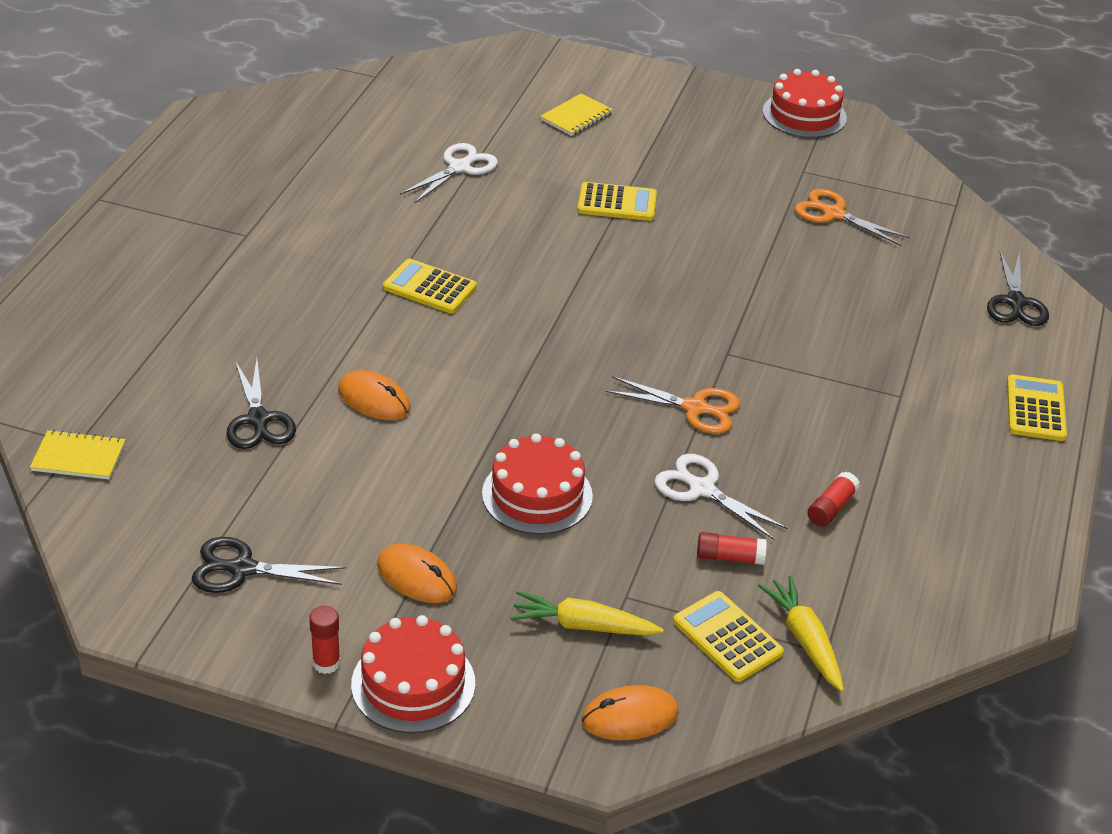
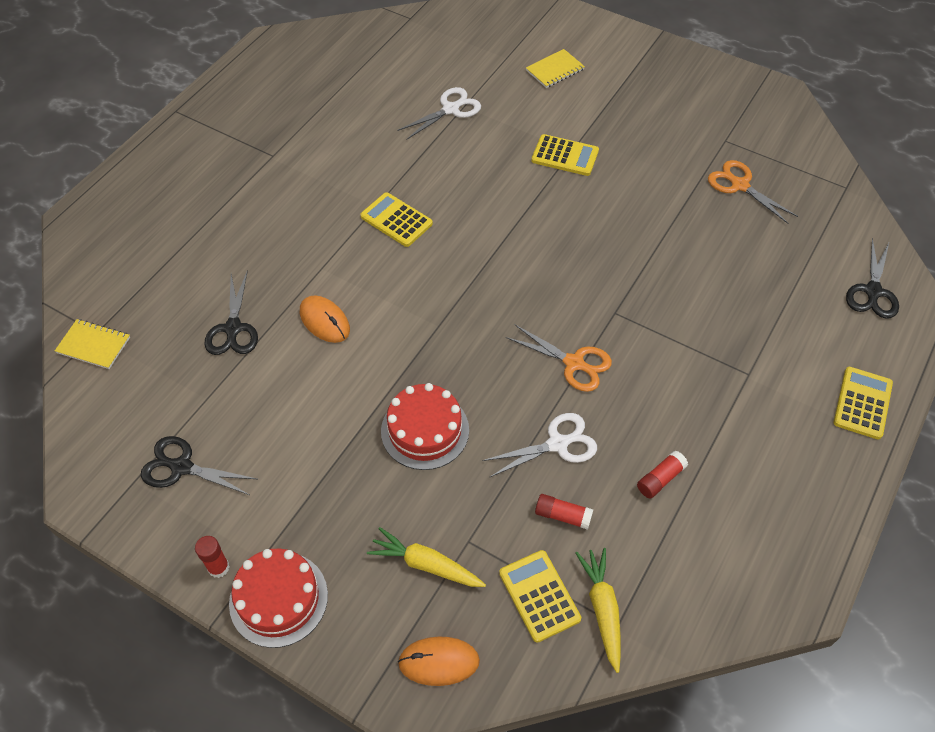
camera: 15 degrees right, 15 degrees up
orange mouse [377,544,457,603] -> none
white scissors [654,454,788,540] -> white scissors turned 105 degrees clockwise [482,413,597,478]
red cake [763,69,847,138] -> none

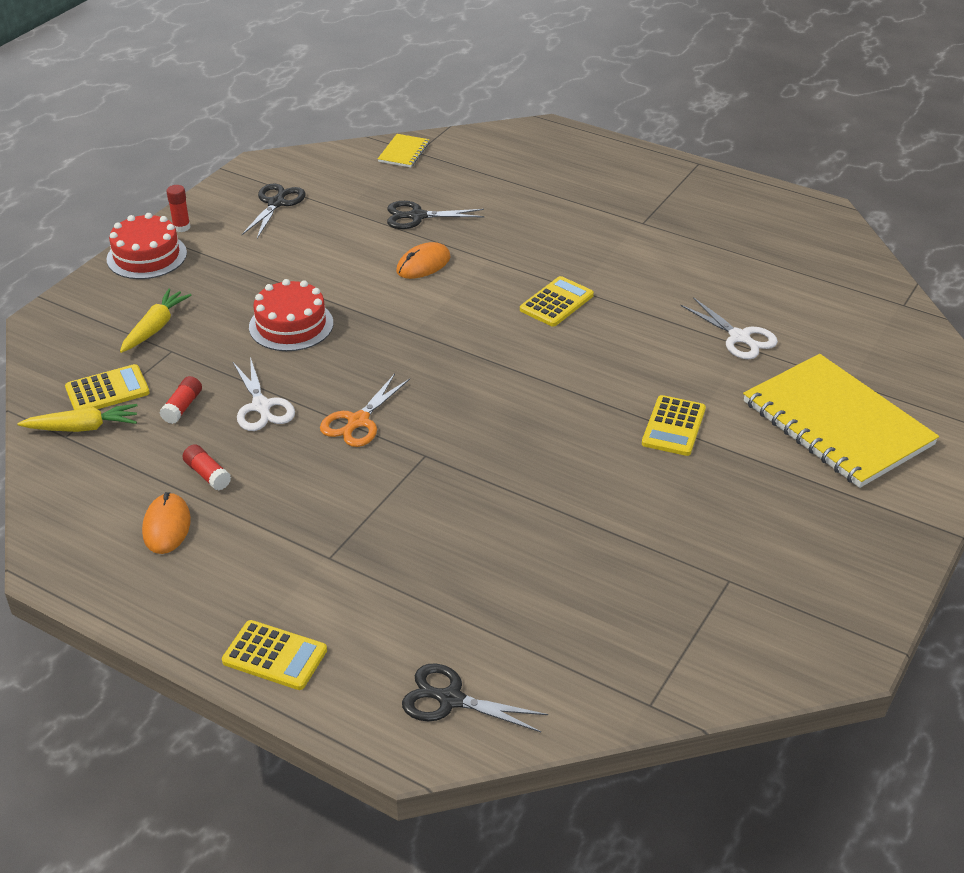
camera: 90 degrees right, 15 degrees down
orange mouse [398,636,480,686] -> orange mouse moved to [142,492,191,554]
yellow notebook [526,49,585,88] -> yellow notebook [743,354,939,488], size x2.41
orange scissors [708,160,798,224] -> none

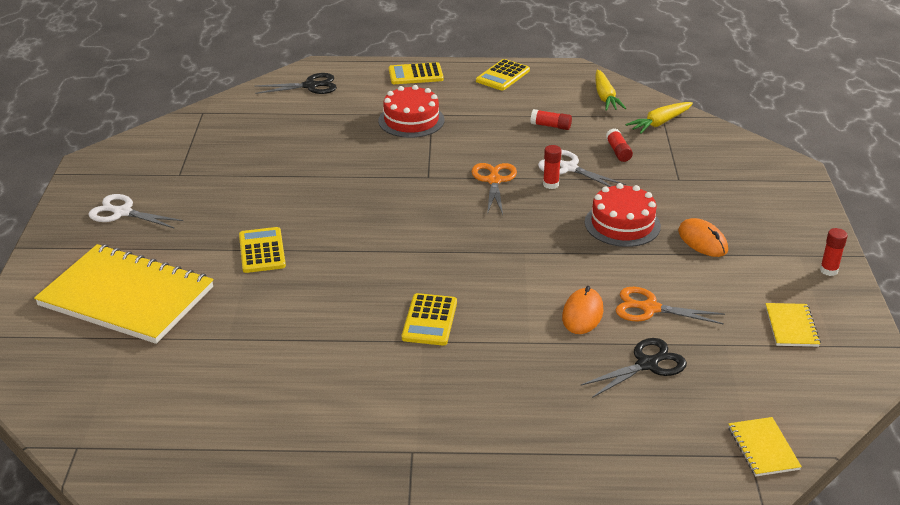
camera: 150 degrees right, 5 degrees down
yellow calculator [65,364,150,410] -> yellow calculator moved to [476,59,530,91]
red cake [106,213,187,279] -> red cake moved to [378,85,445,138]
yellow carrot [120,289,192,353] -> yellow carrot moved to [596,70,626,111]
orange mouse [142,492,191,554] -> orange mouse moved to [678,218,728,257]
black scissors [242,183,306,238] -> yellow notebook [765,303,821,347]
white scissors [681,297,778,359] -> white scissors moved to [88,194,183,229]
none -> red glue stick [543,145,562,189]
none -> orange scissors [616,287,725,325]

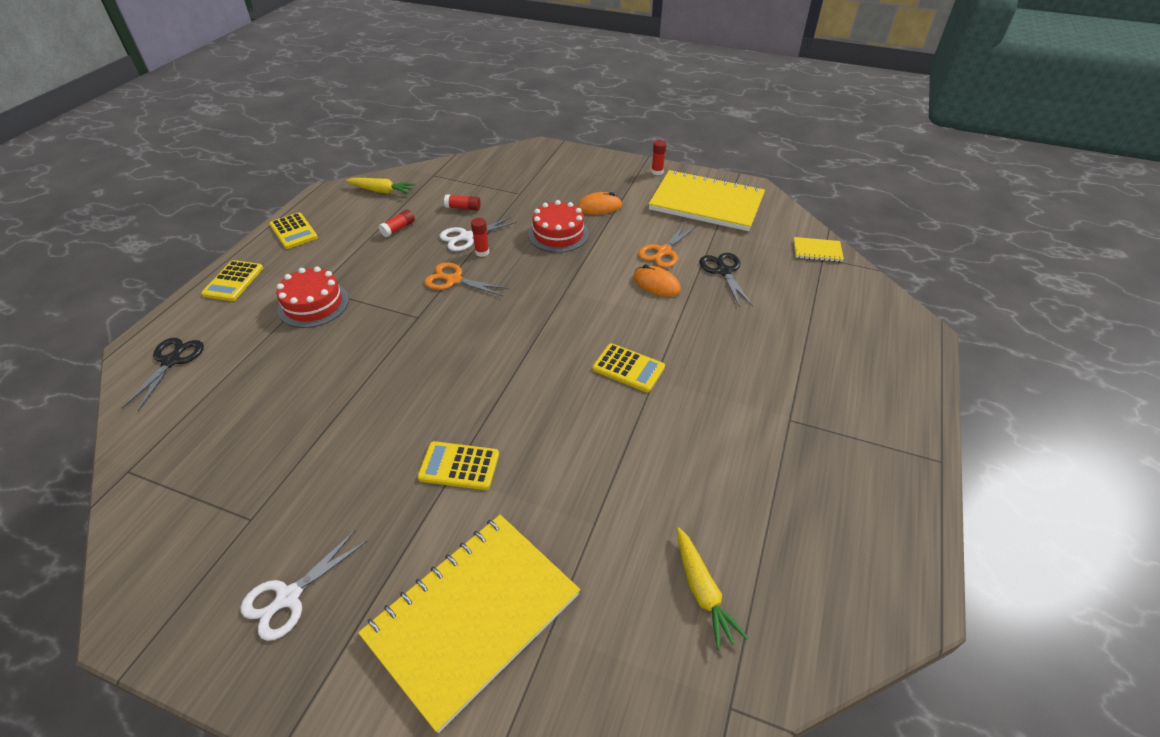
camera: 70 degrees left, 10 degrees up
yellow carrot [625,102,693,134] -> yellow carrot moved to [677,527,749,650]
yellow notebook [765,303,821,347] -> yellow notebook [649,170,765,231], size x2.41

